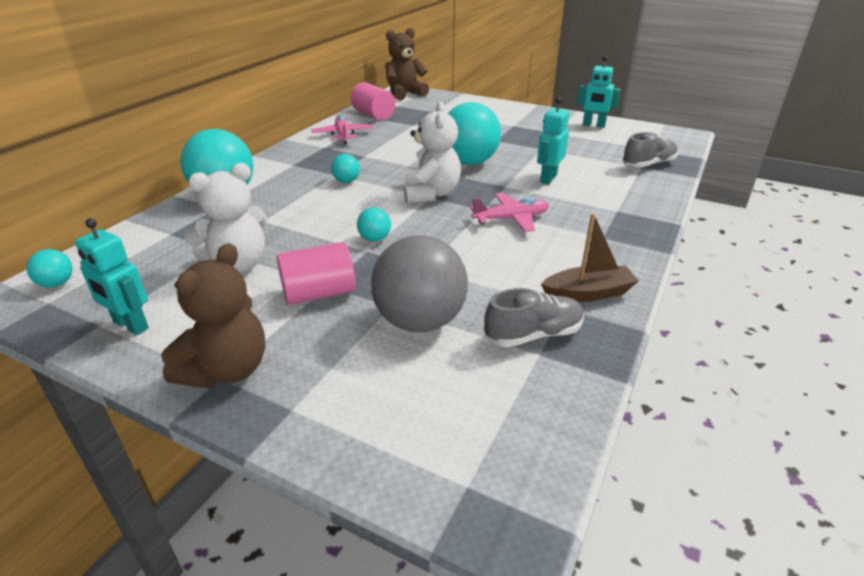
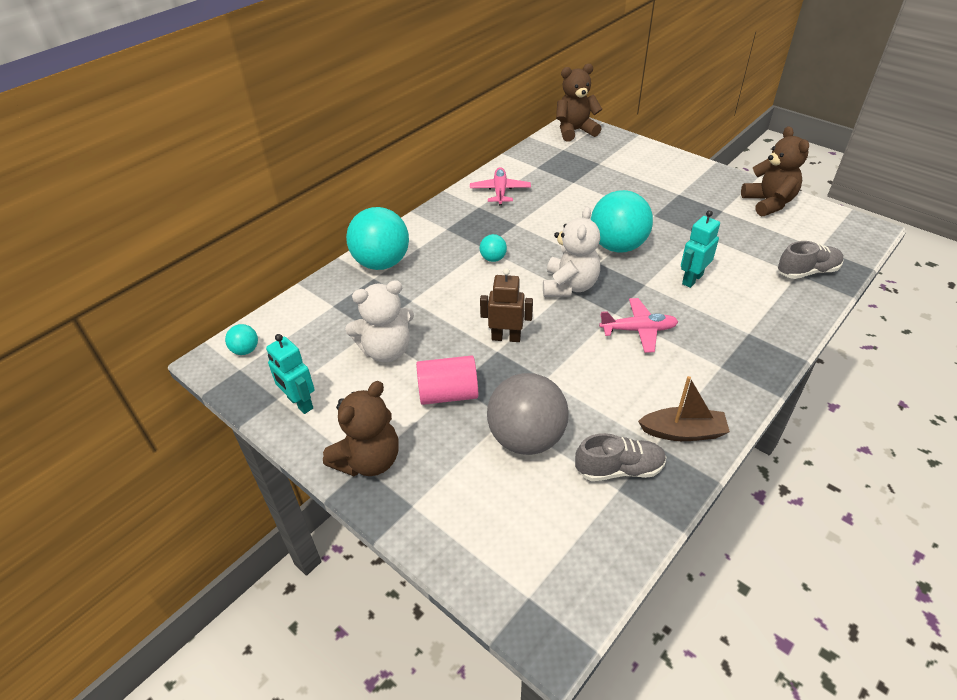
camera: 15 degrees right, 10 degrees up
pink cylinder [351,82,395,121] -> none
turquoise ball [357,207,391,242] -> brown robot [480,268,533,342]
turquoise robot [577,56,621,128] -> brown teddy bear [741,126,809,217]

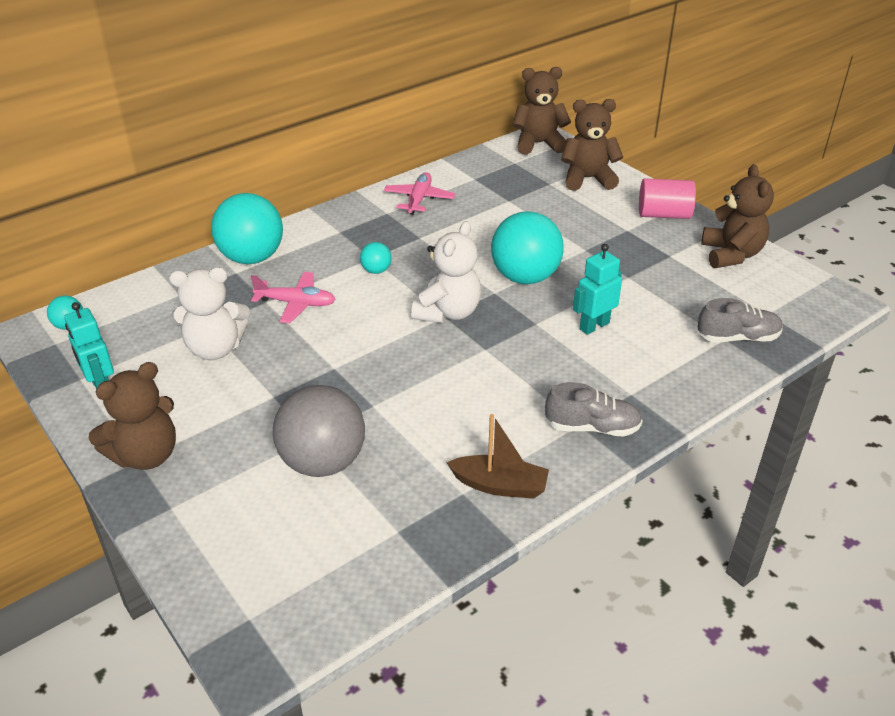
camera: 10 degrees right, 5 degrees down
pink cylinder [416,355,478,405] -> pink cylinder moved to [639,178,696,219]
brown robot [480,268,533,342] -> none
grey shoe [575,433,666,481] -> grey shoe moved to [545,382,643,437]
pink plane [599,298,678,353] -> pink plane moved to [251,272,336,323]
none -> brown teddy bear [561,99,623,191]

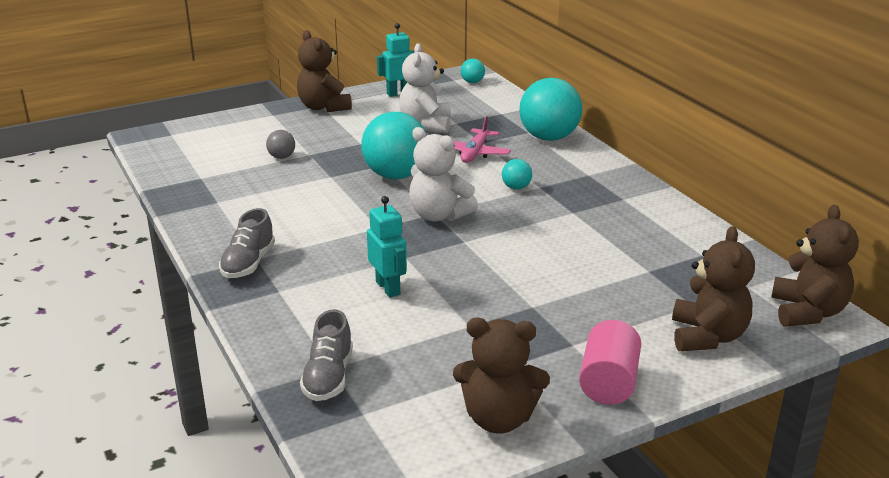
camera: 100 degrees right, 10 degrees down
grey ball [273,385,365,477] -> grey ball [266,130,295,159], size x0.45
pink plane [384,172,456,215] -> none
brown boat [447,414,549,499] -> none
turquoise ball [491,211,564,284] -> turquoise ball moved to [361,112,427,179]

